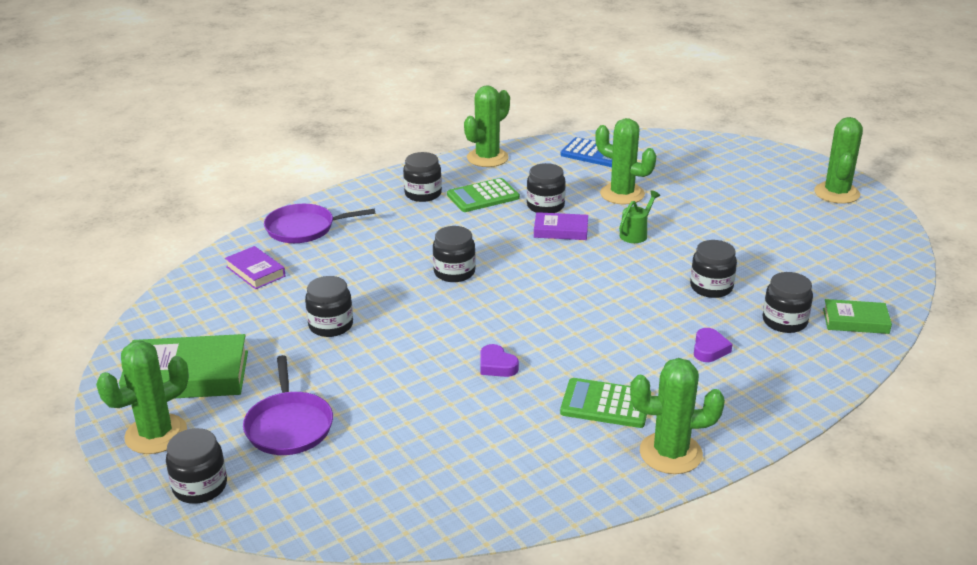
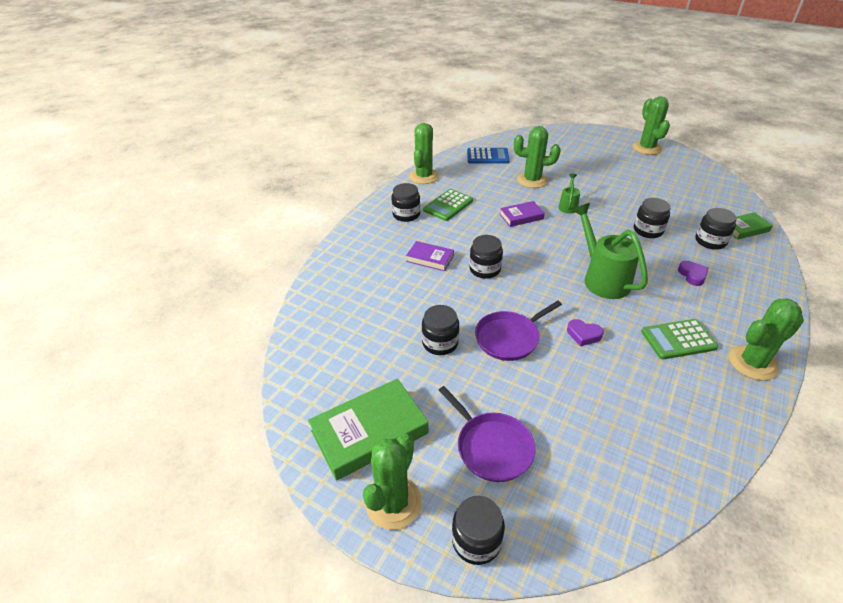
camera: 25 degrees left, 10 degrees up
purple book [225,246,285,289] -> purple book moved to [406,241,454,271]
purple pan [264,204,375,243] -> purple pan moved to [475,301,562,361]
black jar [527,163,566,213] -> none
none -> green watering can [572,203,648,299]

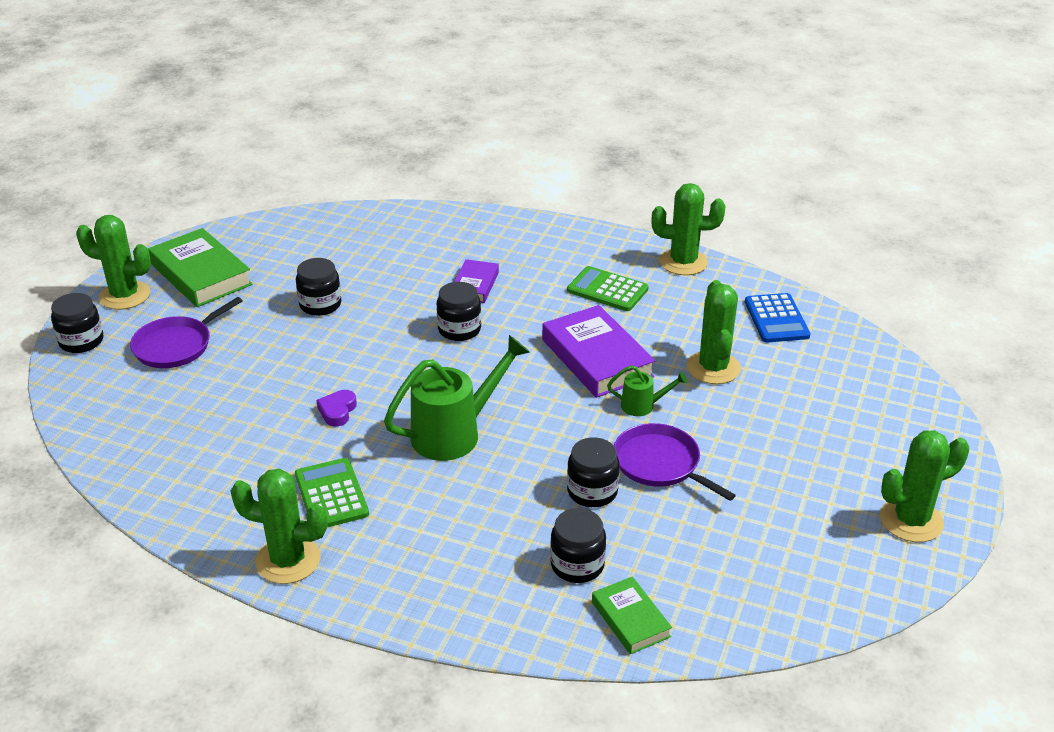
camera: 80 degrees right, 5 degrees down
black jar [391,183,420,222] -> none
purple pan [475,301,562,361] -> purple pan moved to [614,423,736,501]
purple book [500,201,545,227] -> purple book [542,305,655,398], size x1.79
purple heart [678,261,708,286] -> none
green cactus [729,298,804,380] -> green cactus turned 45 degrees counterclockwise [231,469,328,584]

